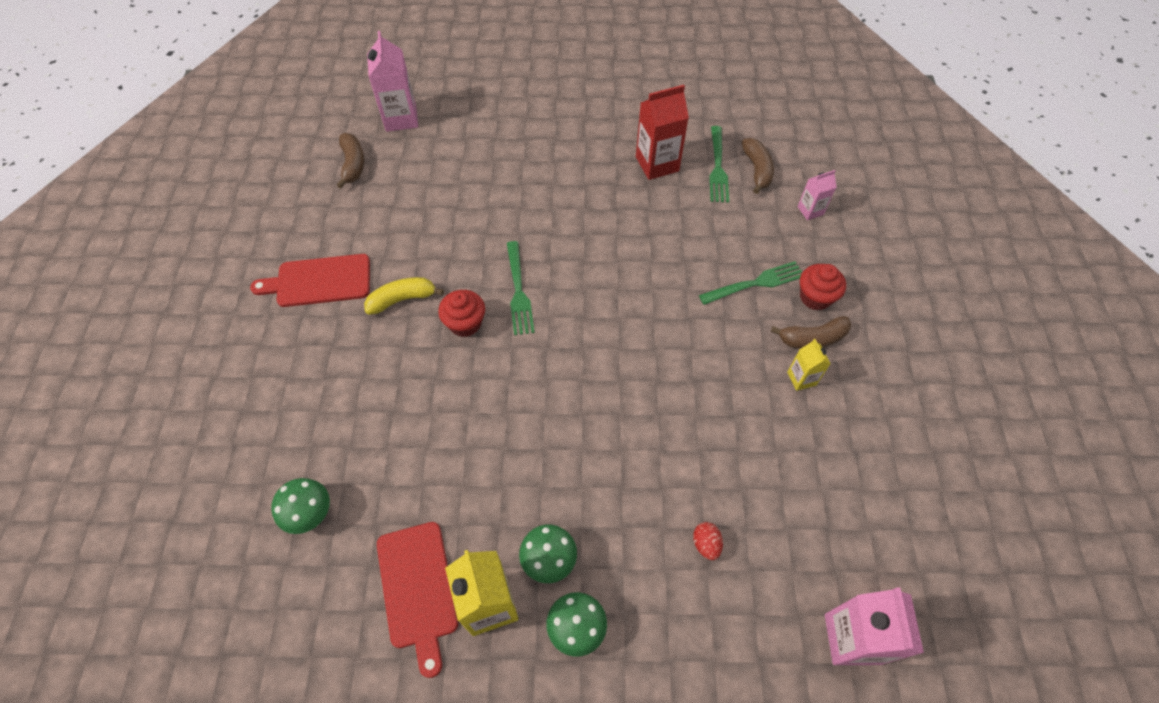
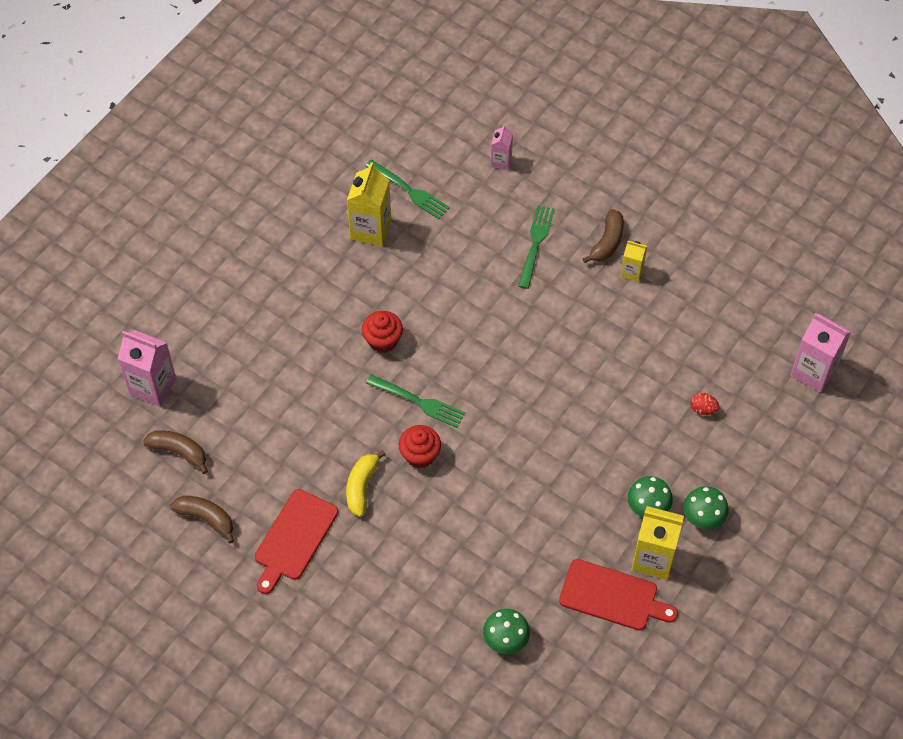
camera: 55 degrees left, 0 degrees up
red carton [636,85,689,180] -> yellow carton [347,162,391,246]
brown banana [741,138,774,194] -> brown banana moved to [170,496,235,543]
red cupcake [800,264,846,310] -> red cupcake moved to [362,311,403,353]

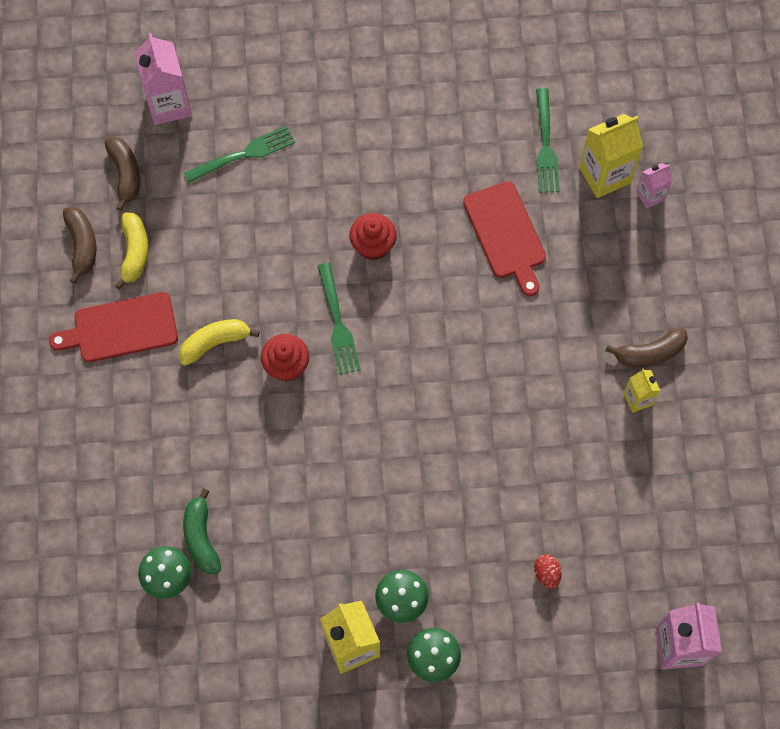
camera: 50 degrees right, 10 degrees up
yellow carton [347,162,391,246] -> yellow carton moved to [579,114,643,198]
green fork [518,205,555,289] -> green fork moved to [184,126,295,183]
red cutting board [559,559,678,630] -> red cutting board moved to [463,181,546,296]
none -> yellow banana [115,212,149,289]
none -> green banana [183,488,221,574]

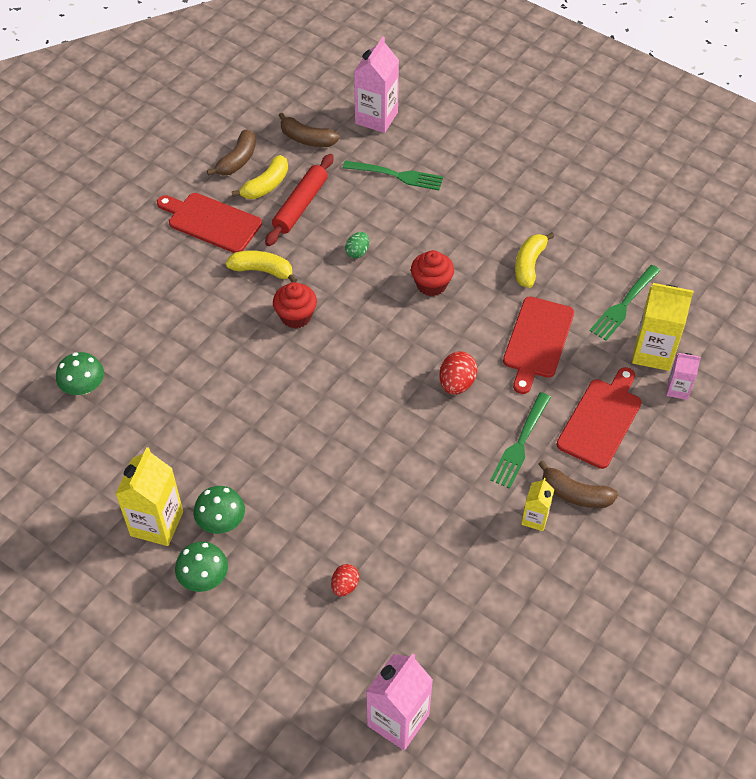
camera: 40 degrees right, 15 degrees down
brown banana [105,137,140,211] -> brown banana turned 90 degrees clockwise [278,113,340,147]
green banana [183,488,221,574] -> none
green fork [318,263,361,375] -> green fork moved to [490,392,551,489]
none -> red rolling pin [265,154,334,246]
none -> green egg [345,232,369,258]
none -> red egg [439,352,477,395]
none -> yellow banana [515,232,554,288]
none -> red cutting board [557,367,642,469]

